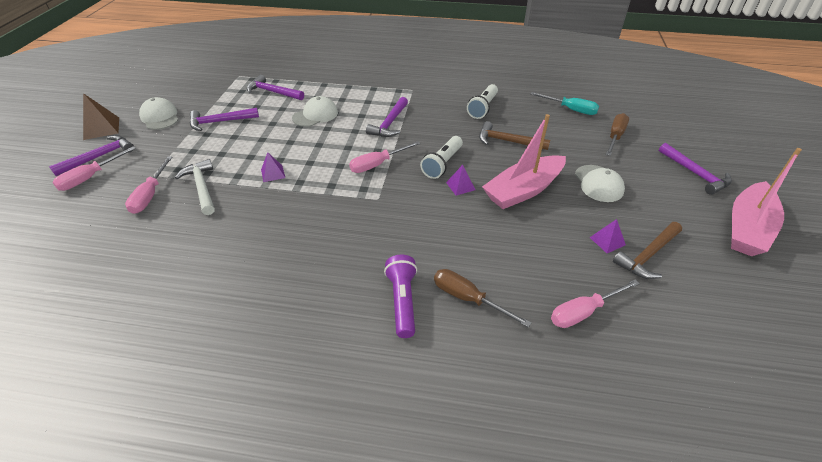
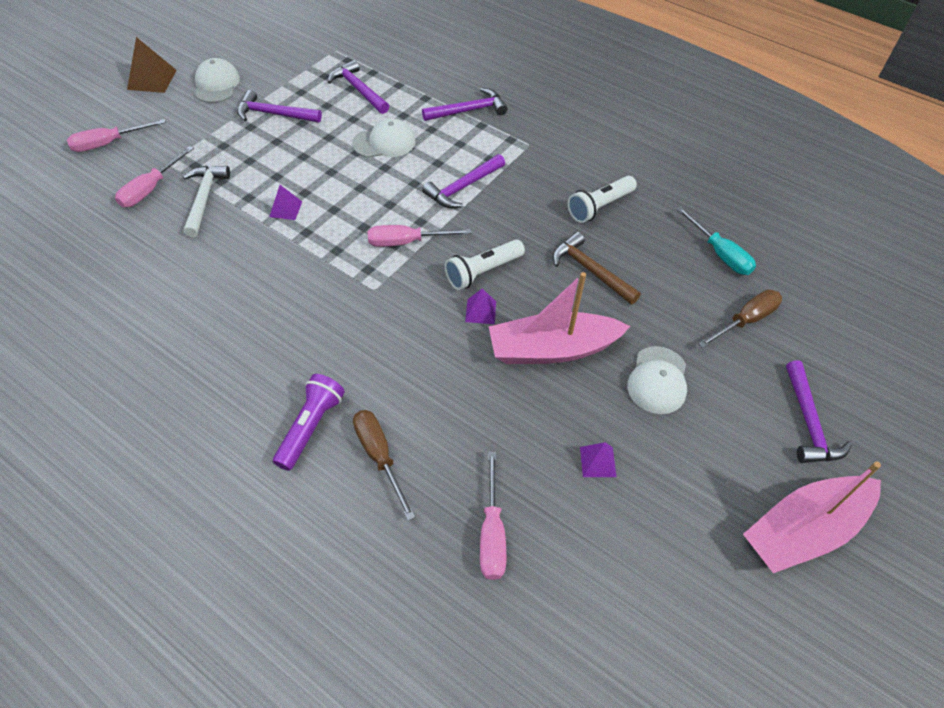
camera: 25 degrees right, 10 degrees up
purple hammer [49,135,134,176] -> purple hammer moved to [422,88,508,121]
pink screwdriver [551,279,640,328] -> pink screwdriver turned 90 degrees counterclockwise [480,451,507,580]
brown hammer [613,222,682,279] -> none

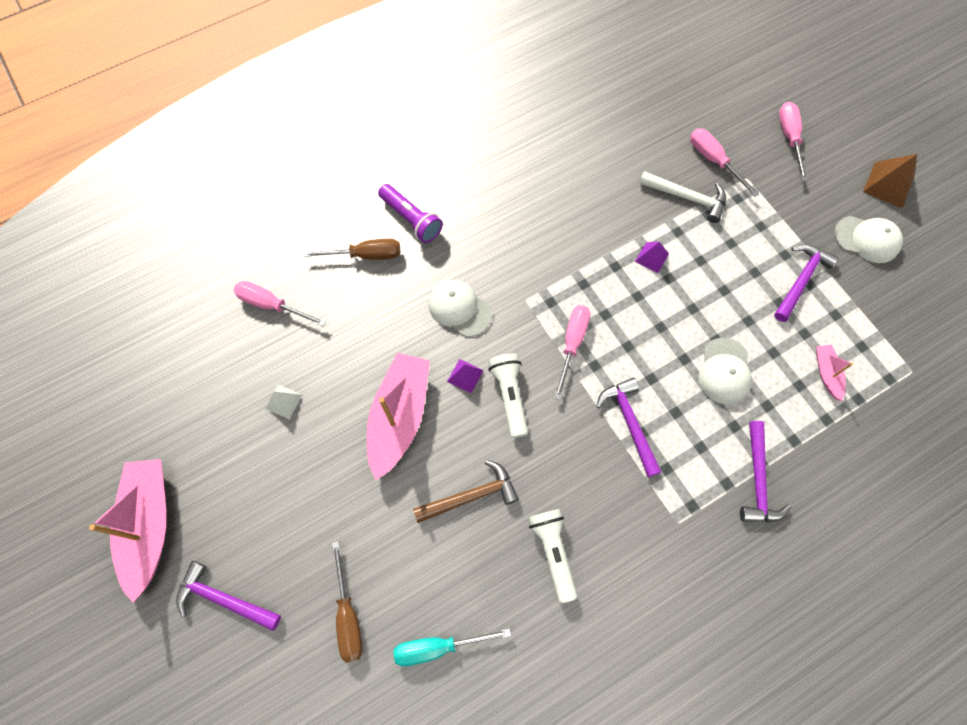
camera: 115 degrees right, 15 degrees up
purple hammer [328,60,389,114] -> pink boat [816,345,853,401]
purple pyramid [580,442,617,477] -> white pyramid [265,385,302,419]
white cap [627,346,687,414] -> white cap moved to [429,280,492,337]

